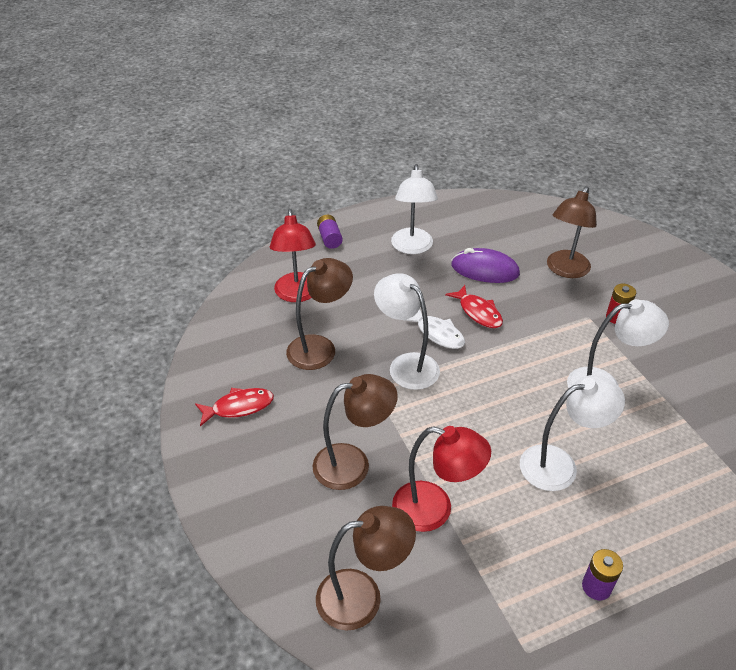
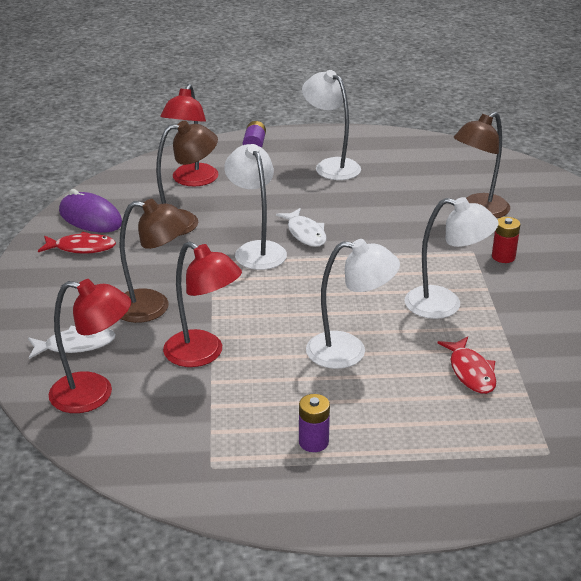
camera: 20 degrees right, 10 degrees down
brown lamp [316,506,416,630] -> red lamp [49,279,131,413]
white lamp [391,164,438,254] -> white lamp turned 120 degrees clockwise [302,70,361,180]
red fish [445,285,503,328] -> red fish moved to [437,336,496,394]
purple mouse [451,248,520,283] -> purple mouse moved to [59,189,122,232]
none -> white fish [28,326,116,359]

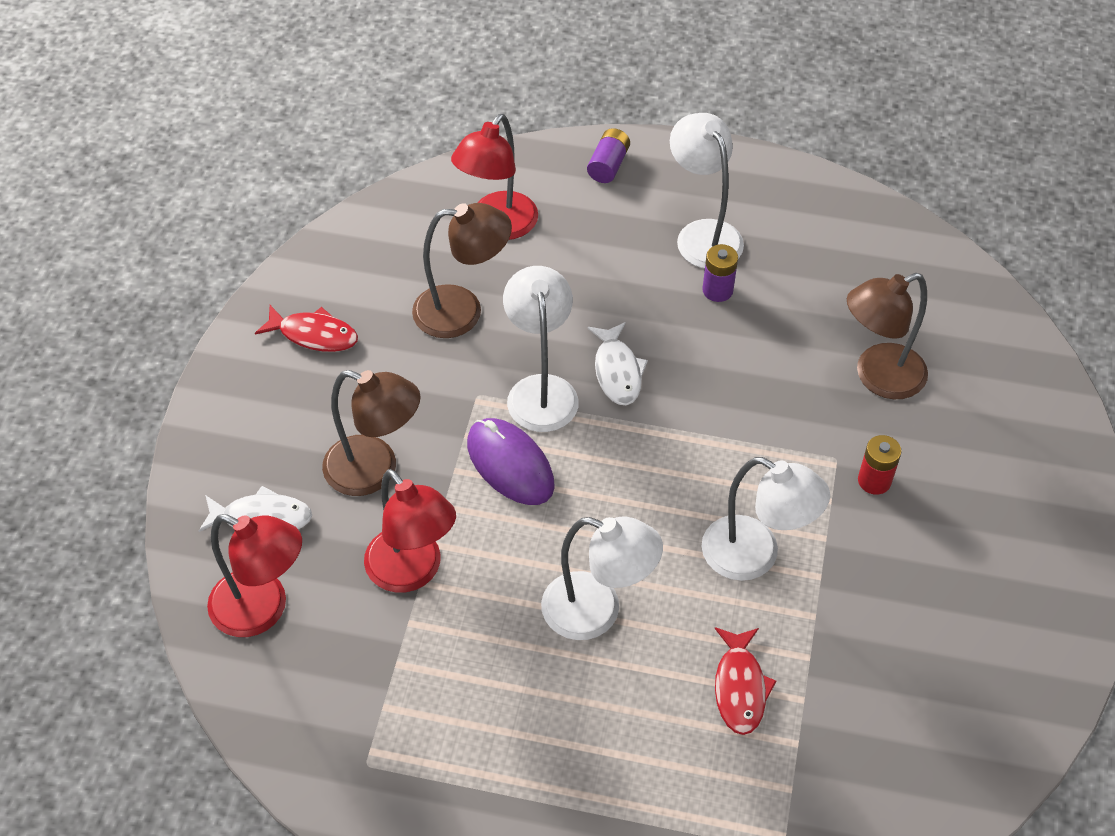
camera: 15 degrees right, 20 degrees up
purple mouse [59,189,122,232] -> purple mouse moved to [467,418,555,505]
purple battery [299,394,330,452] -> purple battery moved to [702,244,738,302]

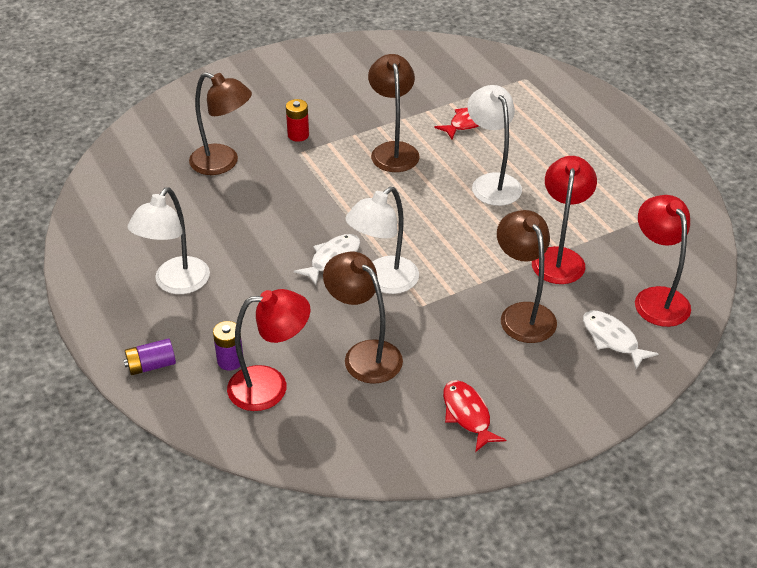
camera: 130 degrees left, 10 degrees down
purple mouse [467,418,555,505] -> none
purple battery [702,244,738,302] -> purple battery moved to [213,321,243,370]
white lamp [702,457,830,581] -> brown lamp [368,54,420,172]

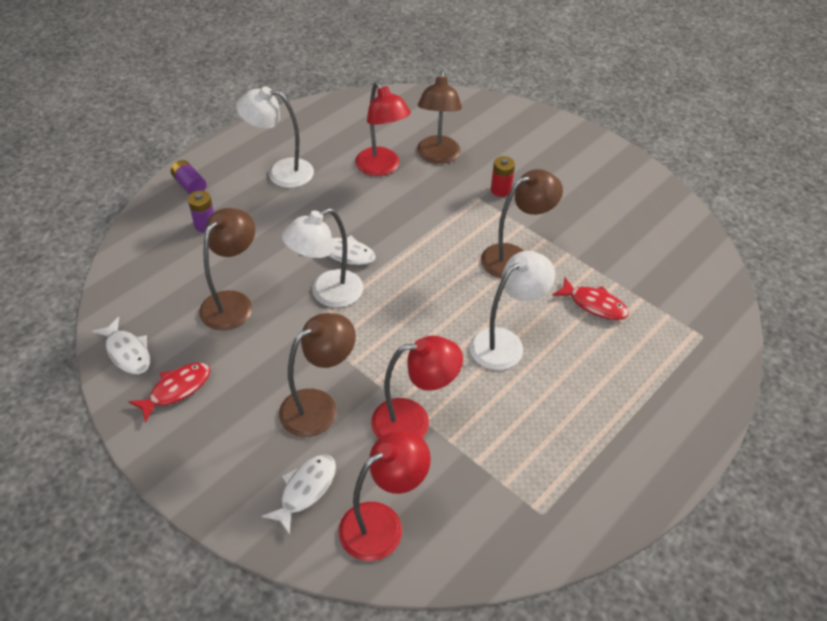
camera: 70 degrees right, 5 degrees up
red lamp [227,289,310,411] -> red lamp moved to [355,82,411,176]
white lamp [345,187,419,294] -> white lamp turned 60 degrees counterclockwise [282,208,363,308]
none -> white fish [92,317,150,374]

